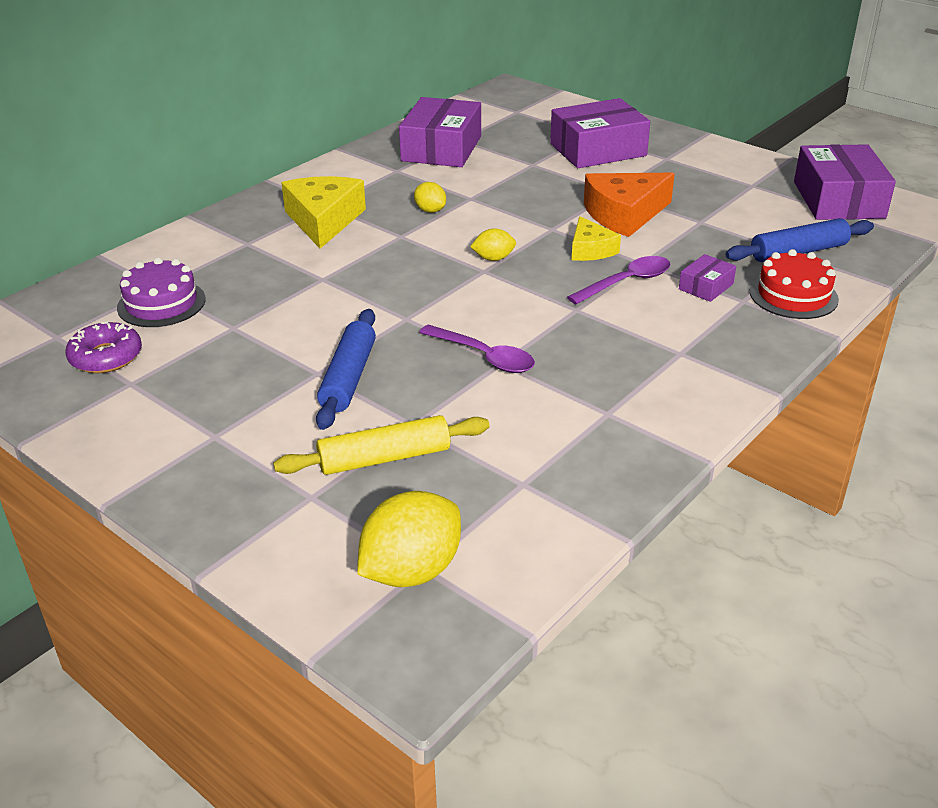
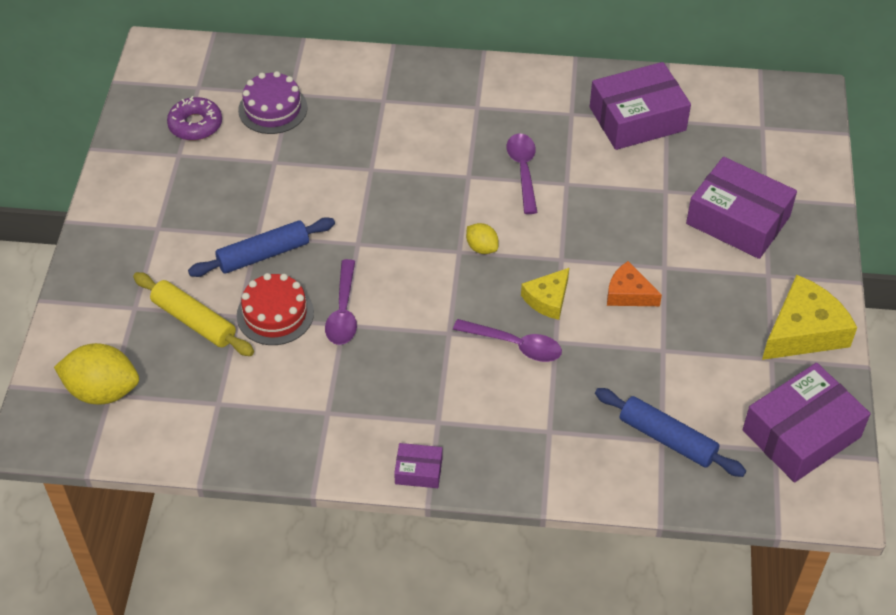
camera: 55 degrees right, 15 degrees up
yellow cheese [281,176,366,249] -> yellow cheese moved to [762,275,857,360]
yellow lemon [414,182,446,213] -> purple spoon [507,133,538,214]
orange cheese [584,173,675,237] -> orange cheese [607,261,662,306], size x0.59
purple box [679,254,736,302] -> purple box moved to [394,443,443,488]
red cake [750,249,839,319] -> red cake moved to [237,273,314,345]

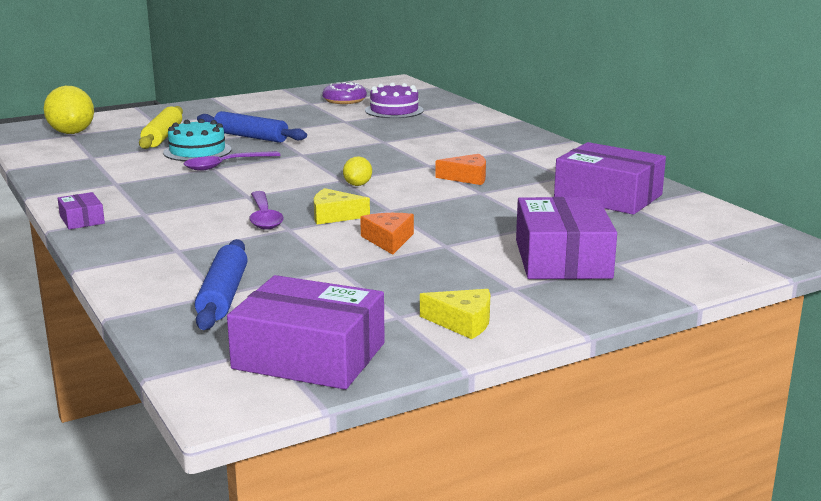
camera: 55 degrees right, 30 degrees down
red cake [237,273,314,345] -> turquoise cake [163,119,232,161]
purple spoon [507,133,538,214] -> orange cheese [435,154,486,185]
yellow cheese [762,275,857,360] -> yellow cheese [420,289,490,339], size x0.59

